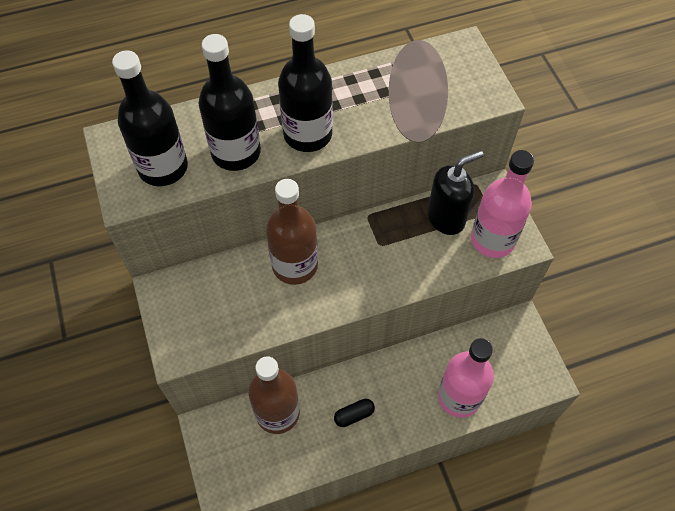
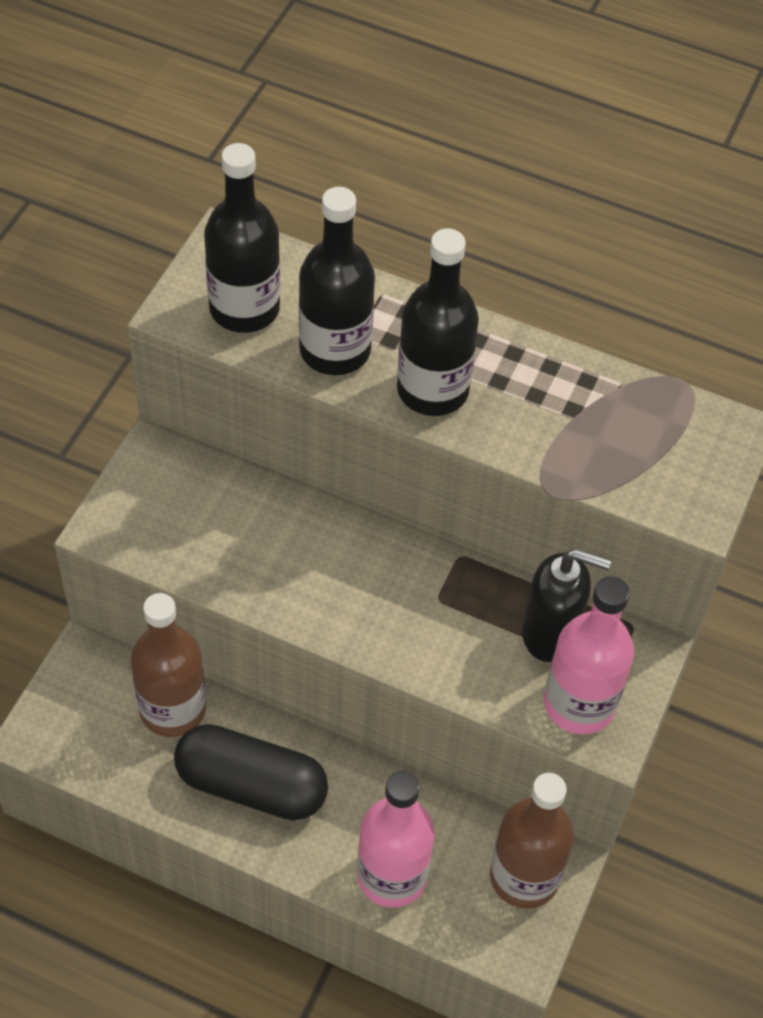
camera: 40 degrees right, 5 degrees down
brown bottle [266,179,318,285] -> brown bottle moved to [490,773,574,909]
black capsule [334,399,375,427] -> black capsule [174,724,328,820], size x2.37

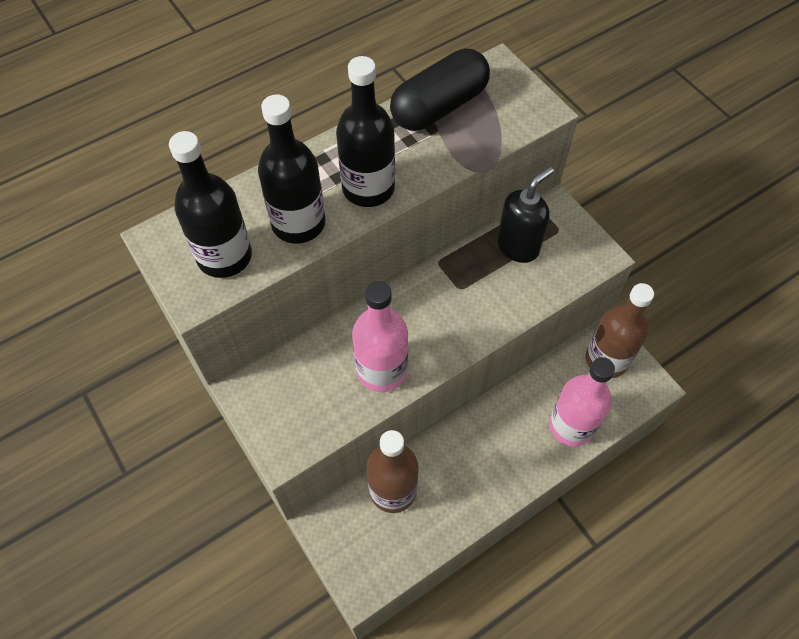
camera: 55 degrees left, 5 degrees up
black capsule [174,724,328,820] -> black capsule moved to [390,48,490,131]
pink bottle [544,576,634,735] -> pink bottle moved to [352,281,408,392]

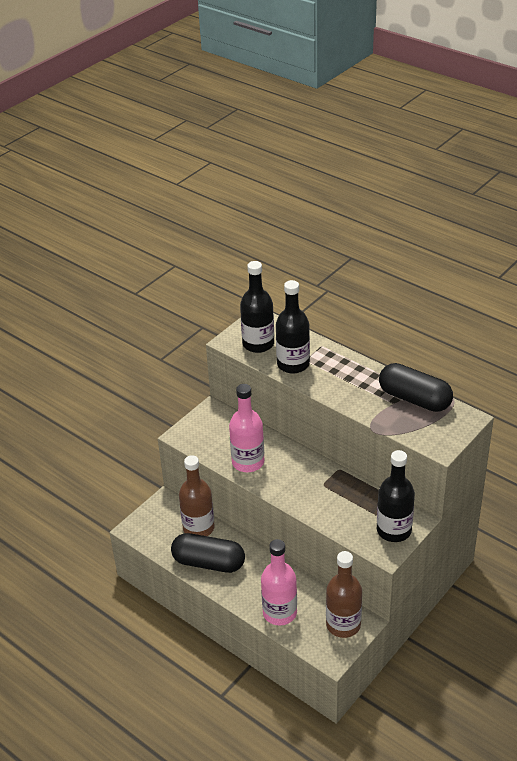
camera: 75 degrees right, 20 degrees down
black bottle [336,56,395,207] -> black bottle moved to [377,450,415,542]
black soap dispenser [497,167,554,263] -> none
none -> black capsule [171,533,245,573]

